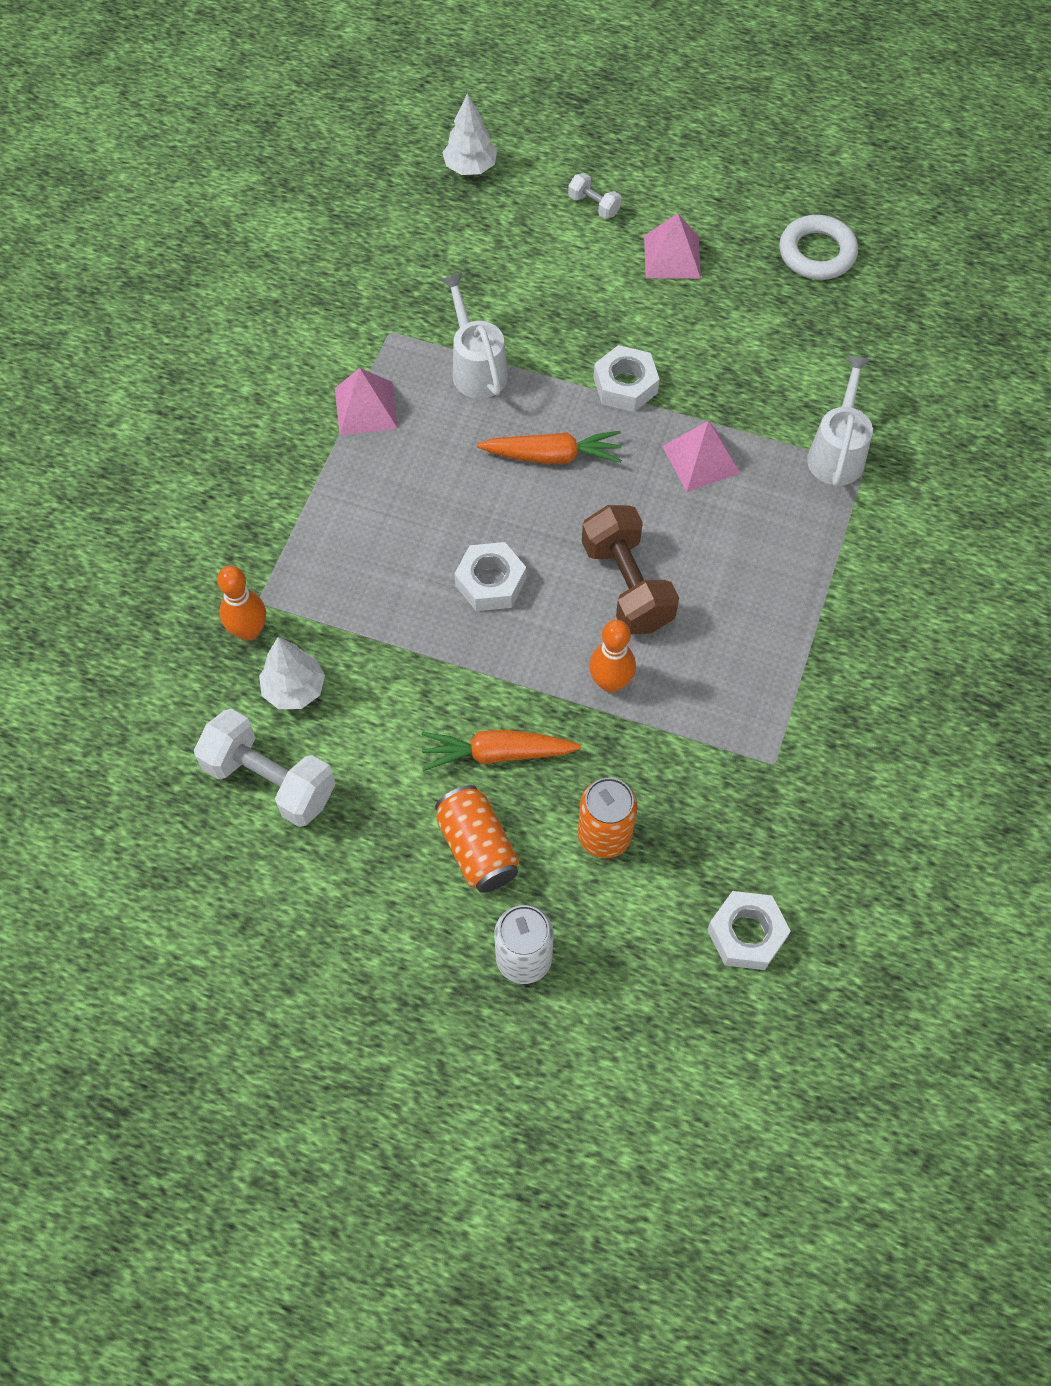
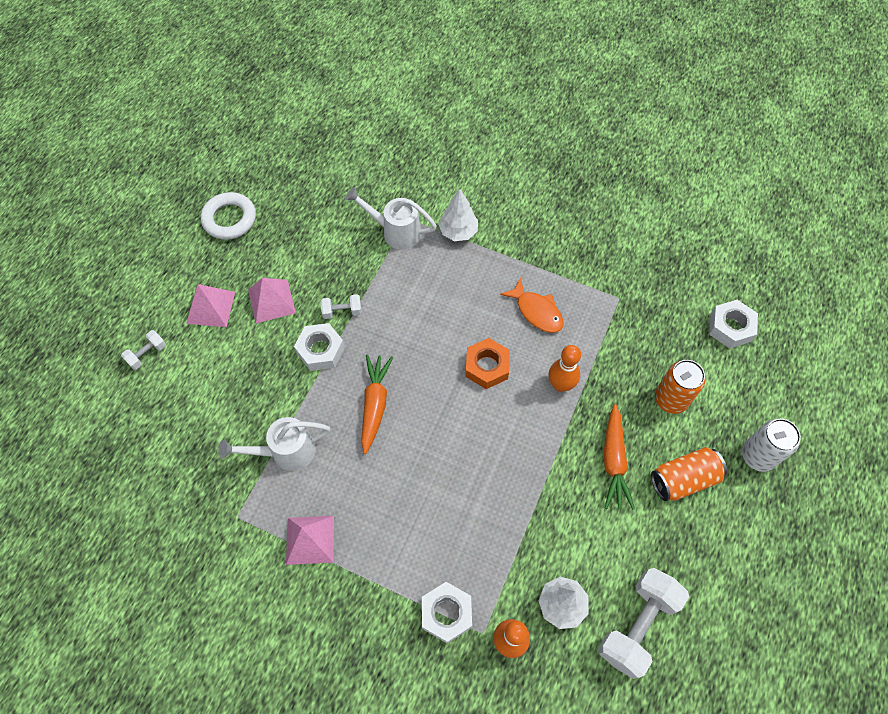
camera: 85 degrees left, 0 degrees up
white tree [442,93,497,175] -> white tree moved to [438,189,478,241]
white nut [454,542,526,611] -> white nut moved to [422,582,472,644]
brown dumbbell [582,505,679,634] -> orange nut [465,338,510,389]
pink pyramid [662,421,741,492] -> pink pyramid moved to [248,278,296,324]
none -> white dumbbell [321,294,362,319]
none -> orange fish [500,277,564,333]

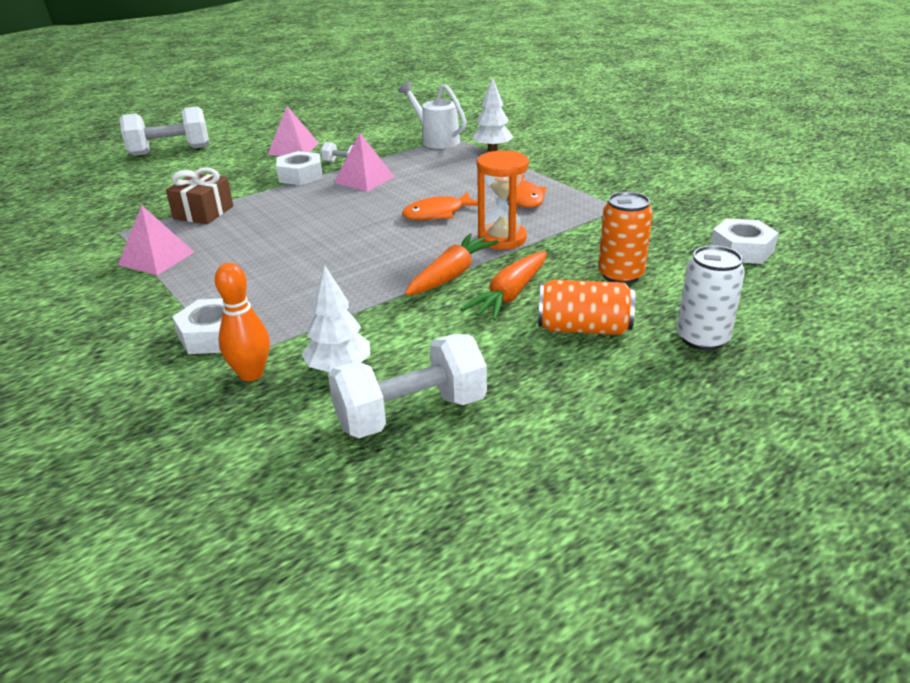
camera: 30 degrees right, 30 degrees down
white dumbbell [121,330,166,370] -> white dumbbell [120,106,209,156], size x2.08
pink pyramid [186,284,235,327] -> pink pyramid moved to [334,133,395,192]
white ring [201,192,256,240] -> none
white watering can [218,417,330,471] -> brown gift [166,167,233,224]
orange carrot [361,355,393,454] -> orange carrot moved to [405,234,499,295]
orange nut [465,338,510,389] -> orange fish [402,192,478,220]
orange bowling pin [549,345,581,392] -> orange hourglass [477,150,529,250]

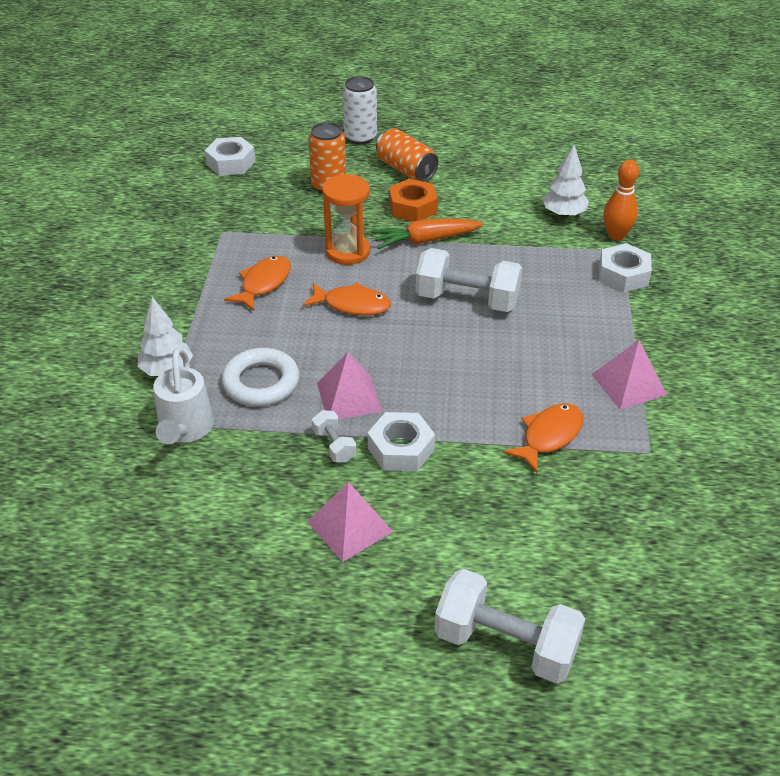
camera: 140 degrees left, 10 degrees up
brown gift [166,167,233,224] -> orange fish [503,404,583,473]
white dumbbell [328,334,487,438] -> white dumbbell moved to [415,248,522,312]
orange carrot [461,251,547,321] -> orange nut [389,179,438,222]
none -> white ring [221,348,300,406]

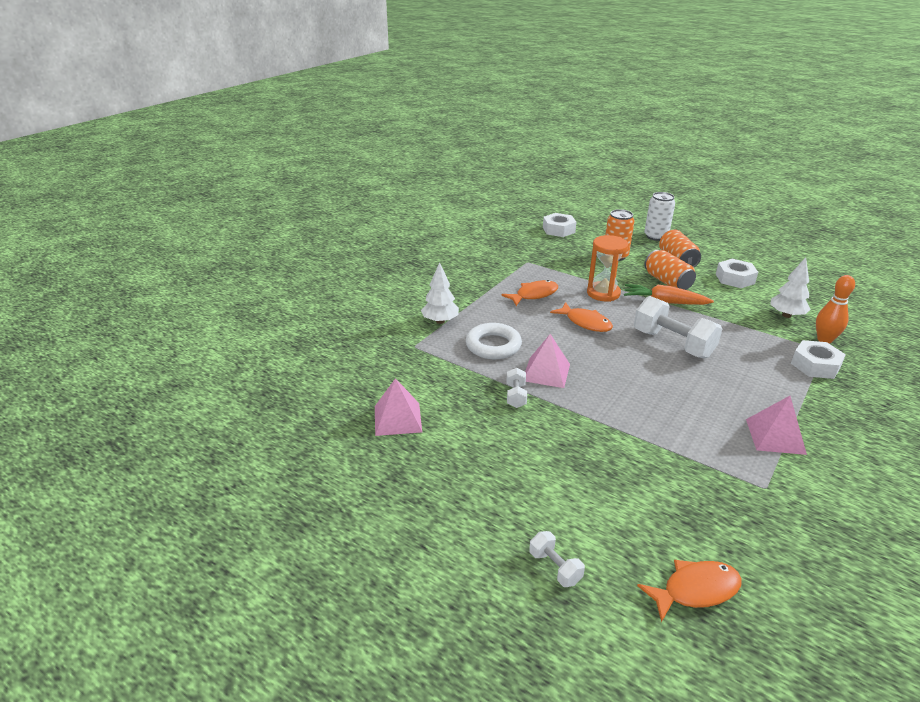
camera: 30 degrees right, 10 degrees down
white watering can [154,348,214,444] -> none
pink pyramid [307,482,394,562] -> pink pyramid moved to [375,378,422,436]
white nut [368,412,435,471] -> white nut moved to [716,259,758,288]
orange nut [389,179,438,222] -> orange can [644,250,696,290]
white dumbbell [434,569,585,684] -> white dumbbell [529,531,585,587], size x0.48
orange fish [503,404,583,473] -> orange fish moved to [637,560,742,622]

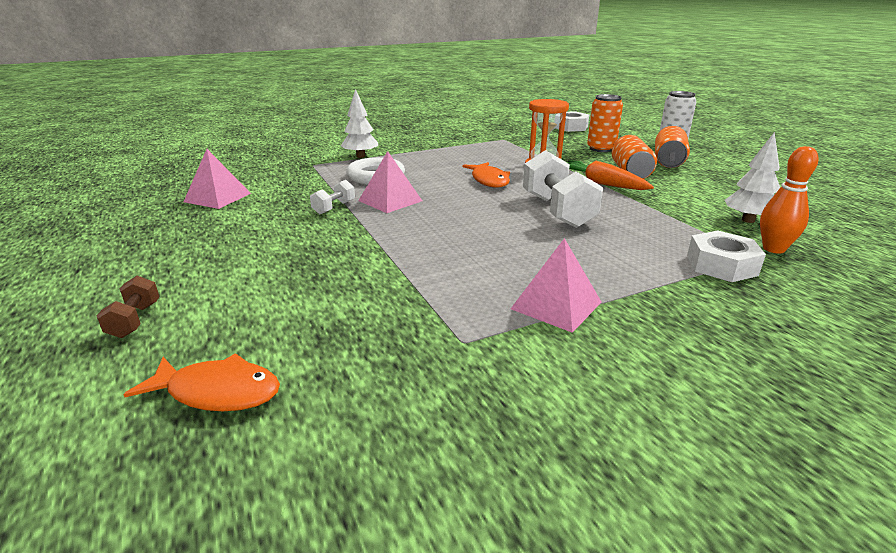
camera: 30 degrees right, 5 degrees down
orange fish [501,280,558,306] -> none
white dumbbell [529,531,585,587] -> brown dumbbell [97,276,159,338]
white nut [716,259,758,288] -> none

